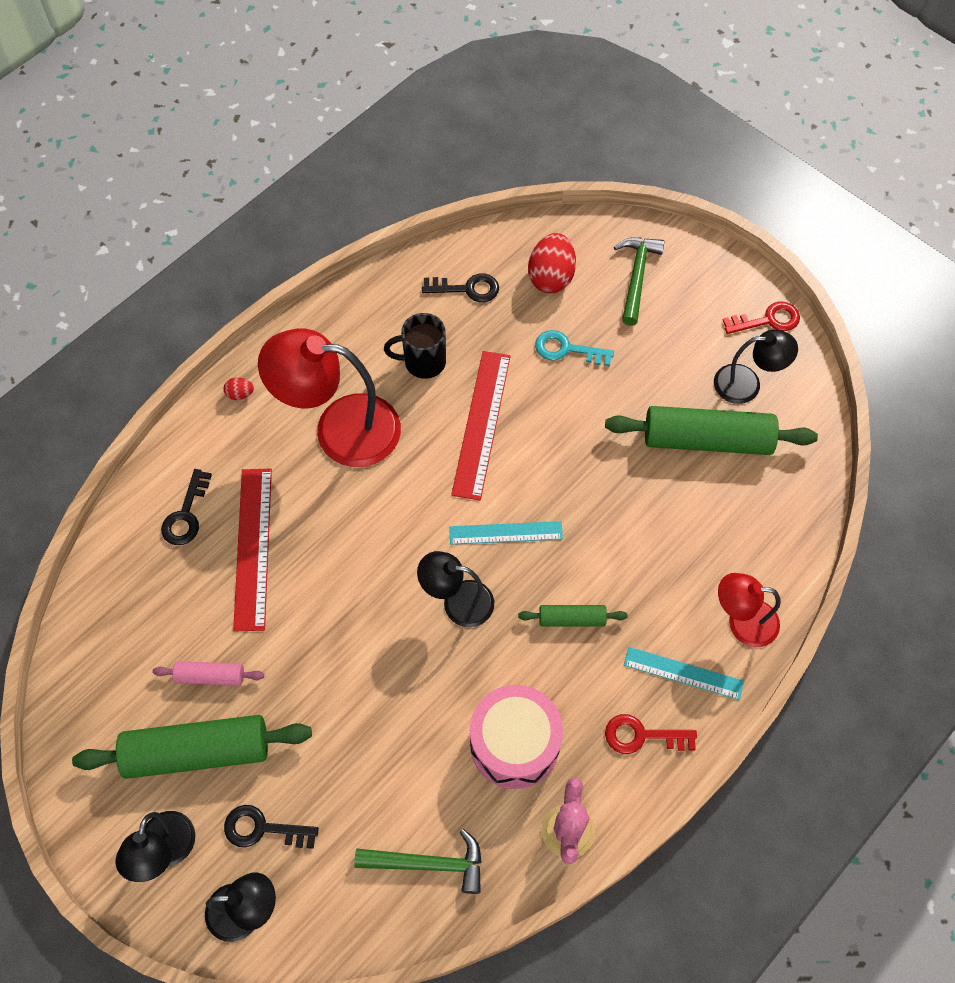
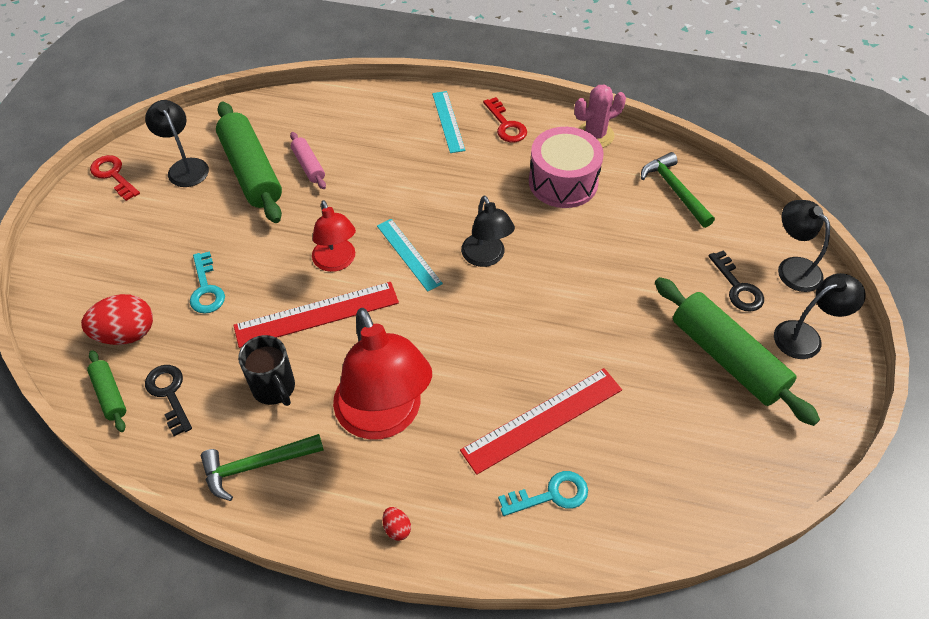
camera: 120 degrees left, 10 degrees down
pink rolling pin [152,661,264,686] -> pink rolling pin moved to [290,132,326,189]
black key [161,469,212,545] -> turquoise key [498,471,588,516]
green rolling pin [518,605,628,626] -> green rolling pin moved to [87,350,126,432]
green hammer [614,237,665,326] -> green hammer moved to [201,434,324,501]
red lamp [718,573,781,647] -> red lamp moved to [312,200,356,272]

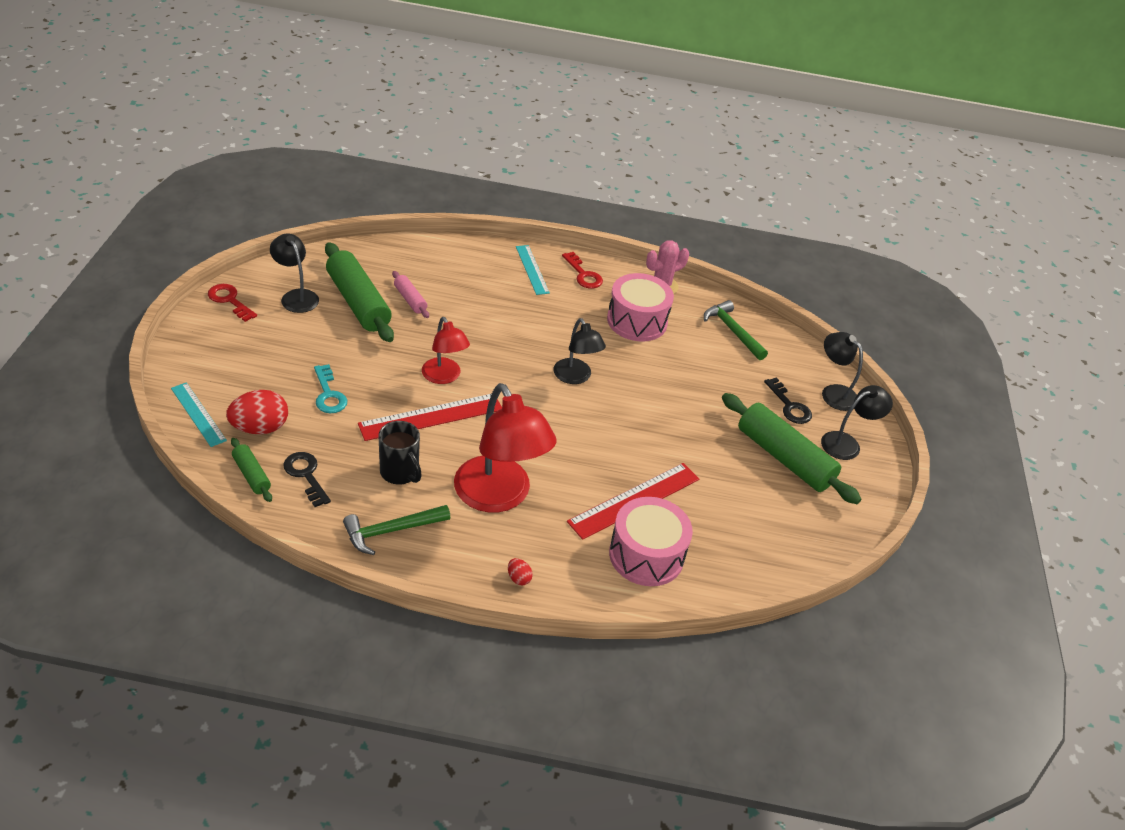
camera: 10 degrees left, 10 degrees down
turquoise ruler [377,219,443,292] -> turquoise ruler moved to [171,382,227,447]
turquoise key [498,471,588,516] -> pink drum [609,497,693,586]

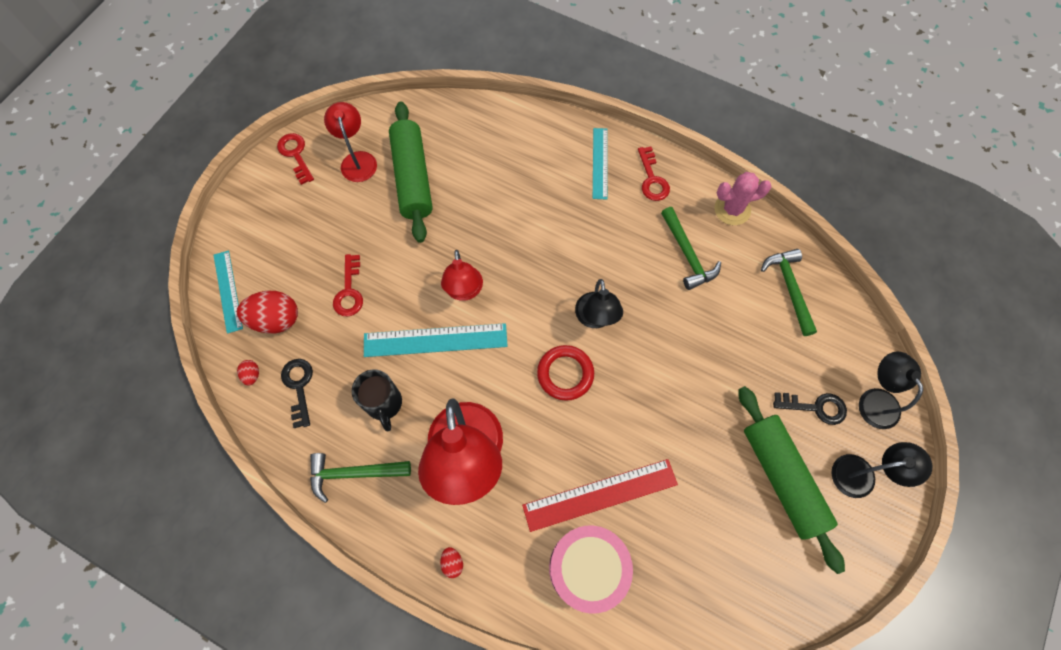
camera: 25 degrees right, 25 degrees up
green rolling pin [231,438,272,502] -> red egg [237,360,259,386]
black lamp [270,234,319,313] -> red lamp [324,102,377,182]
turquoise key [314,364,347,413] -> red key [333,254,363,316]
red ruler [358,394,502,441] -> turquoise ruler [364,323,508,357]
pink rolling pin [392,271,429,318] -> none
pink drum [607,273,674,341] -> green hammer [661,207,721,290]
black key [764,377,812,424] -> black key turned 75 degrees counterclockwise [773,392,847,425]
none -> red ring [537,345,594,401]

